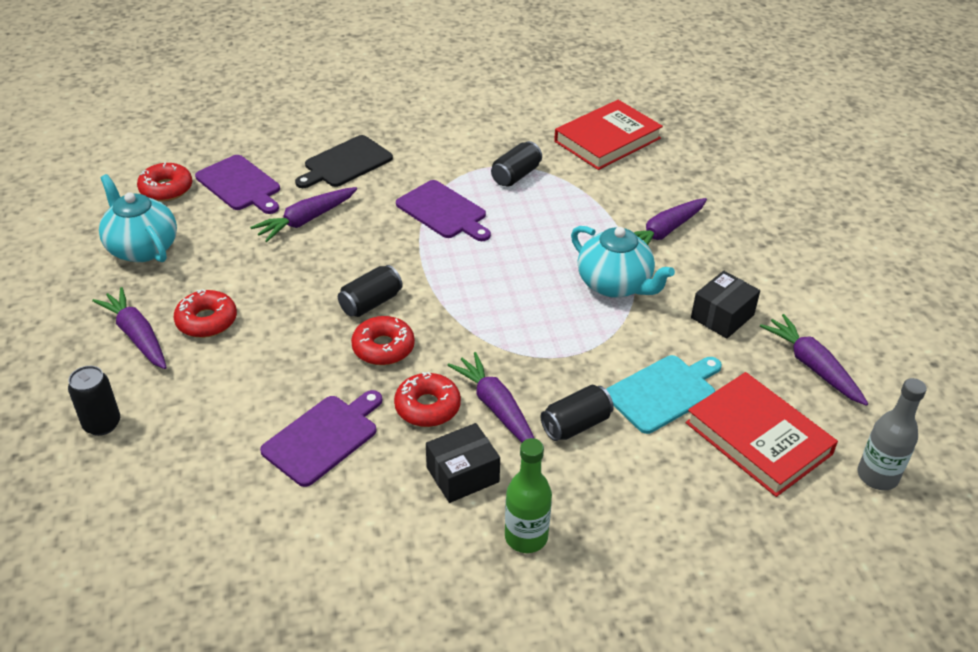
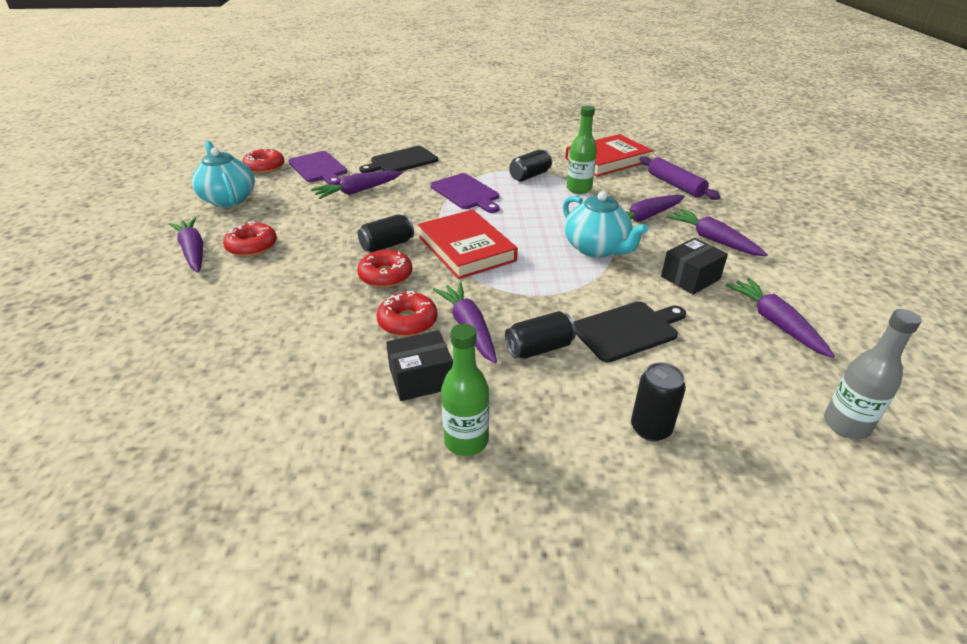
camera: 10 degrees right, 5 degrees down
black can [68,366,120,436] -> black can moved to [631,362,686,441]
purple cutting board [260,390,383,487] -> none
turquoise cutting board [606,355,722,434] -> black cutting board [574,301,686,363]
red book [685,372,838,497] -> red book moved to [418,210,518,279]
none -> green bottle [567,106,597,194]
none -> purple rolling pin [639,156,720,200]
none -> purple carrot [667,209,768,256]

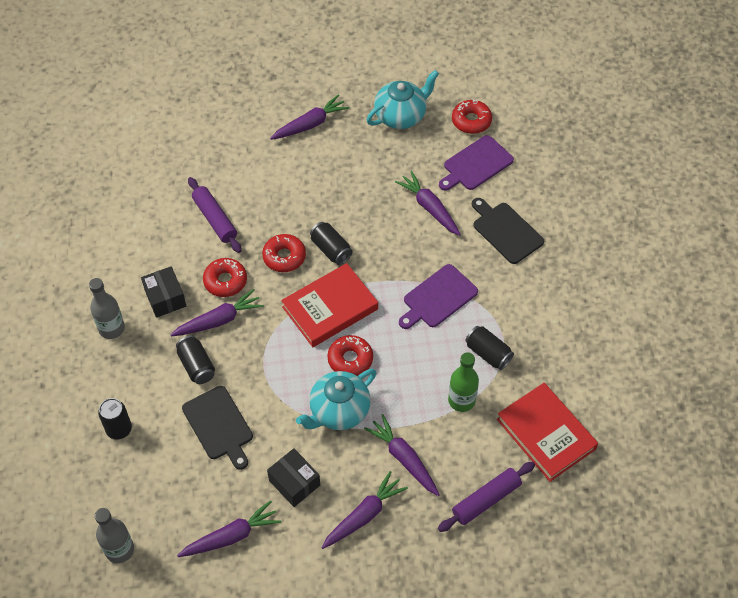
camera: 85 degrees right, 20 degrees up
red donut [223,221,277,257] -> red donut moved to [327,335,373,376]
green bottle [441,324,489,456] -> grey bottle [89,278,125,339]
none -> purple rolling pin [188,177,242,253]

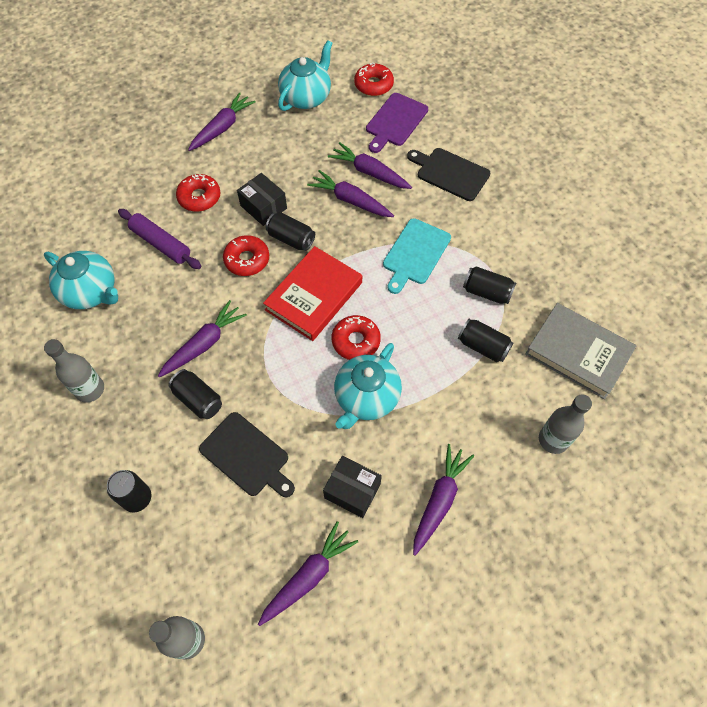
camera: 20 degrees left, 5 degrees up
black box [141,266,186,318] -> black box moved to [237,173,287,226]
red donut [203,258,247,297] -> red donut moved to [176,174,220,212]
purple carrot [364,414,440,496] -> purple carrot moved to [307,170,394,217]
purple cutting board [399,264,478,329] -> turquoise cutting board [383,218,451,294]
purple rolling pin [438,461,535,532] -> grey bottle [539,394,592,454]
green bottle [448,352,479,412] -> black can [458,319,513,362]
red book [497,383,598,482] -> grey book [525,303,636,399]
none -> turquoise teapot [44,251,118,309]

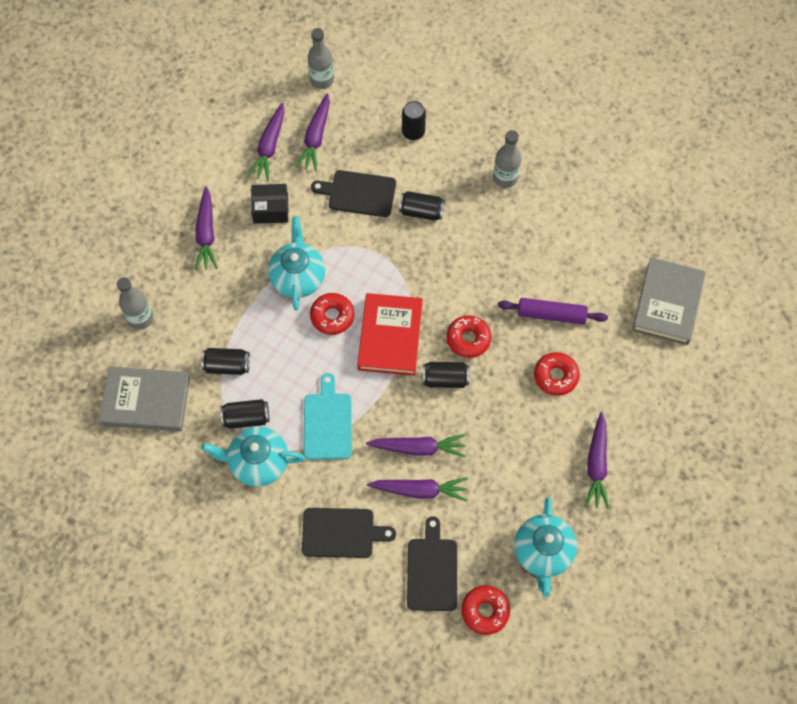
camera: 150 degrees right, 5 degrees up
turquoise teapot [44,251,118,309] -> turquoise teapot moved to [201,427,305,487]
purple carrot [158,300,247,377] -> purple carrot moved to [295,93,330,171]
black box [237,173,287,226] -> none
purple cutting board [366,93,428,153] -> black cutting board [407,516,457,611]
none -> grey book [632,257,706,345]

